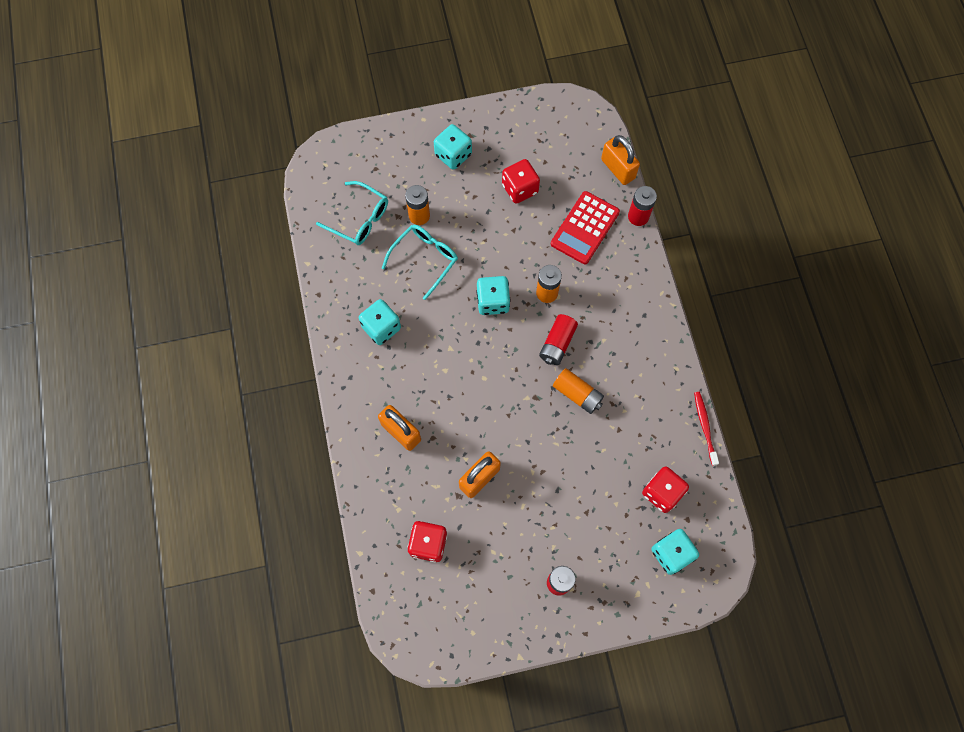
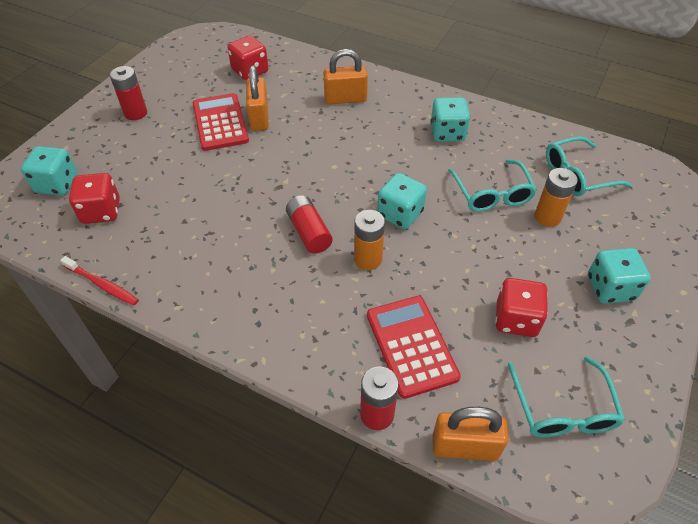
camera: 130 degrees right, 20 degrees down
orange battery [553,368,604,414] -> none
none -> red calculator [193,93,249,151]
none -> turquoise glasses [508,356,625,437]

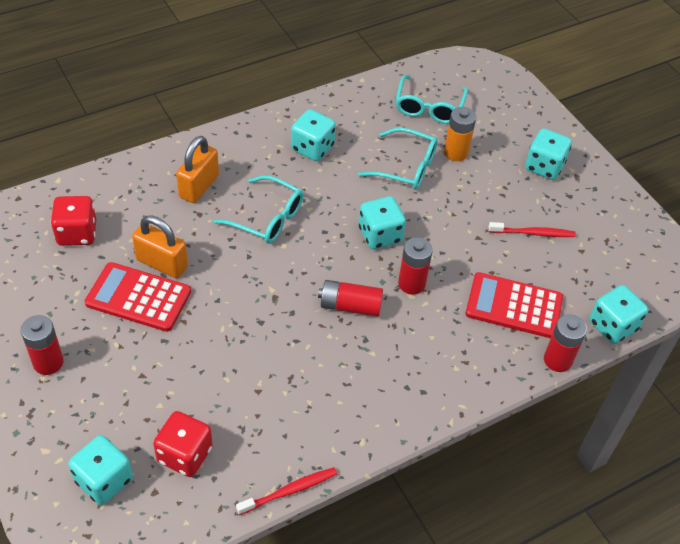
camera: 60 degrees left, 0 degrees up
orange battery [354,210,385,270] -> red battery [398,237,433,295]
orange padlock [433,407,509,461] -> turquoise dice [589,285,648,344]
red dice [495,278,548,337] -> red toothbrush [489,222,576,237]
turquoise glasses [508,356,625,437] -> turquoise glasses moved to [213,175,304,244]

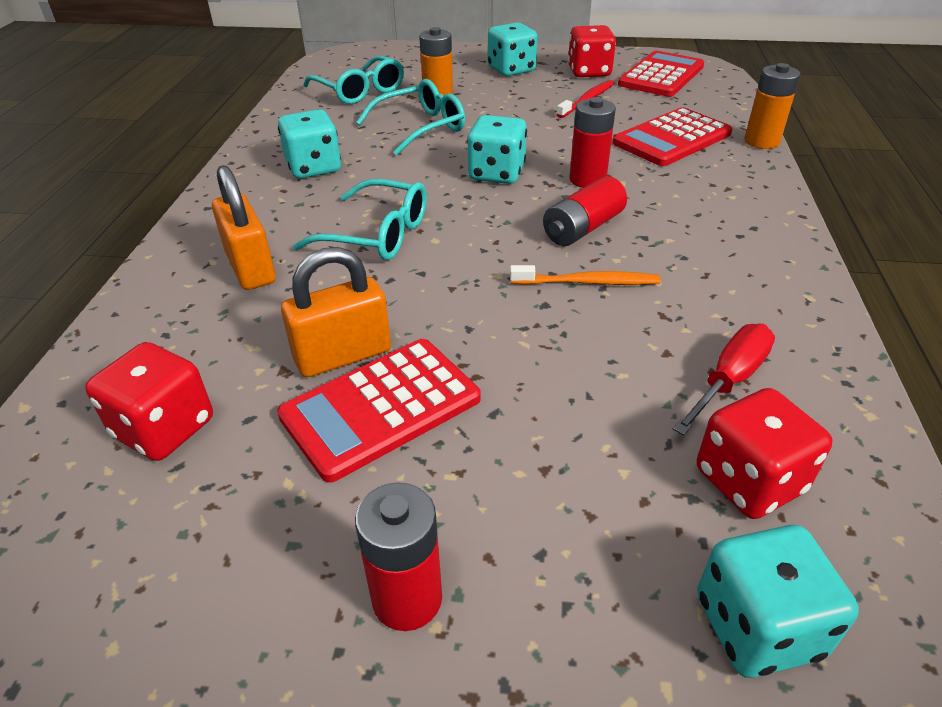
camera: 50 degrees left, 10 degrees down
turquoise glasses [213,175,304,244] -> turquoise glasses turned 45 degrees clockwise [293,179,427,260]
red toothbrush [236,467,337,515] -> none
red battery [544,314,587,372] -> orange battery [745,63,800,149]
turquoise dice [589,285,648,344] -> none
none -> orange toothbrush [510,265,661,285]
none -> red dice [568,25,616,77]
none -> red calculator [618,51,704,97]
none -> red screwdriver [673,324,775,435]

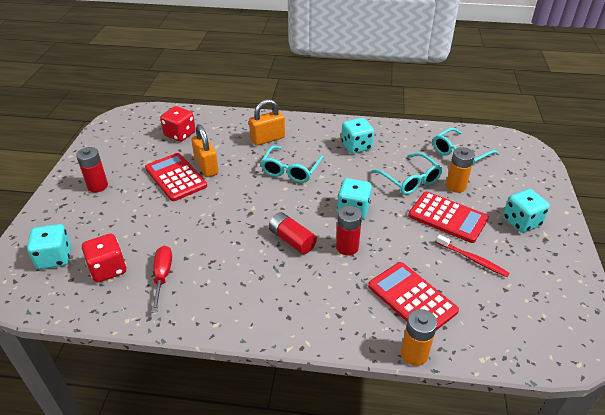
camera: 90 degrees right, 0 degrees up
orange toothbrush [510,265,661,285] -> none
red dice [568,25,616,77] -> none
red calculator [618,51,704,97] -> red calculator moved to [408,192,489,243]
red screwdriver [673,324,775,435] -> red screwdriver turned 135 degrees counterclockwise [151,246,172,312]

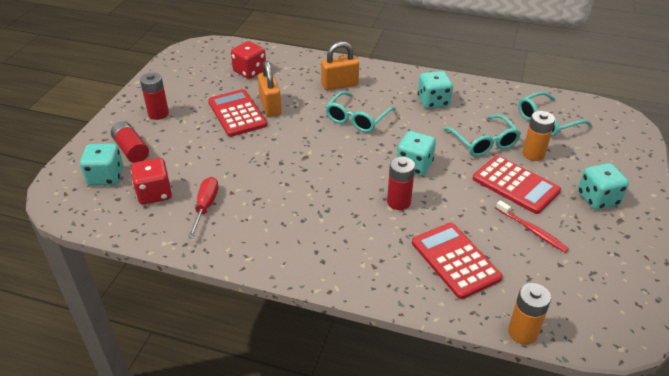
camera: 10 degrees right, 0 degrees up
red battery [269,212,317,254] -> red battery moved to [111,122,149,163]
orange battery [401,309,437,366] -> orange battery moved to [508,283,551,345]

